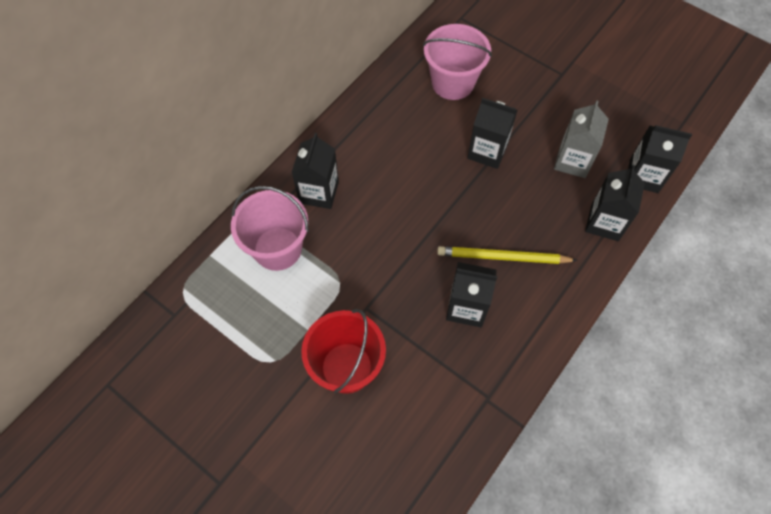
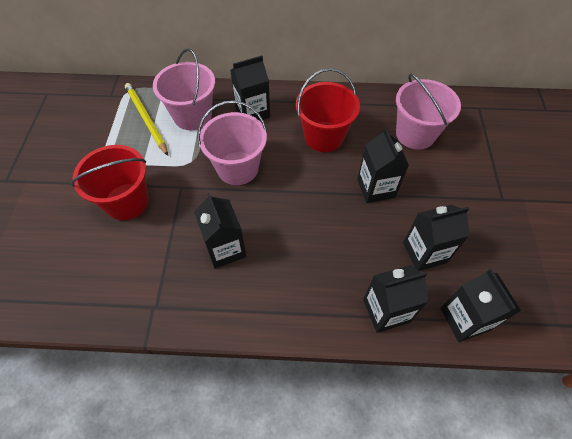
camera: 55 degrees right, 5 degrees down
yellow pencil [437,246,578,264] -> yellow pencil moved to [125,83,168,156]
grey carton [554,101,609,178] -> black carton [403,205,469,271]
none -> pink bucket [197,100,267,185]
none -> red bucket [296,68,360,152]

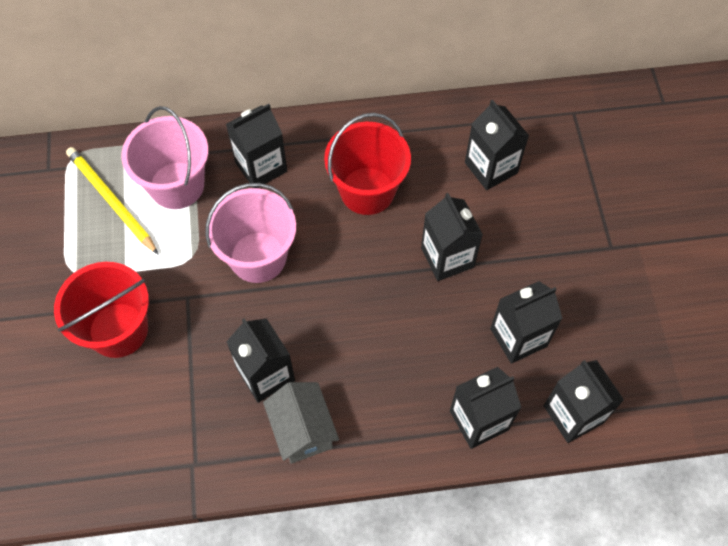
camera: 10 degrees left, 5 degrees up
pink bucket [396,74,461,150] -> black carton [465,99,529,190]
none -> grey house [263,382,339,464]

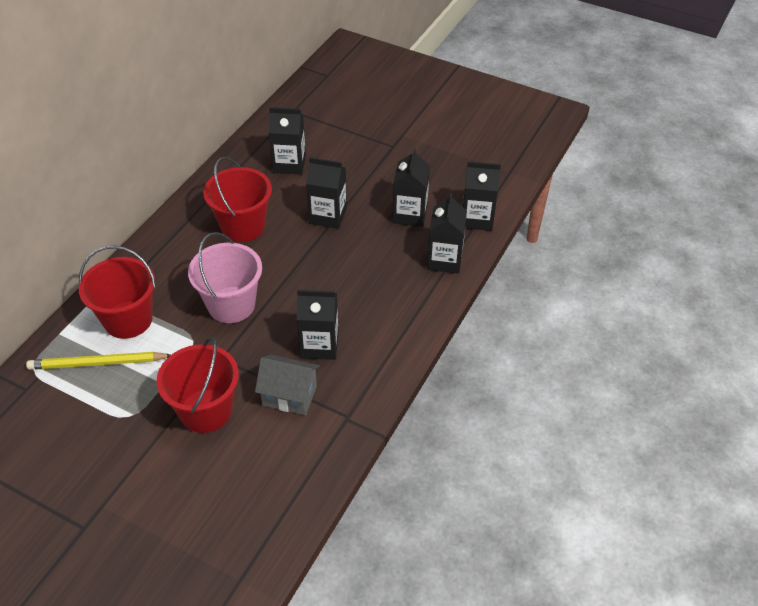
camera: 55 degrees left, 15 degrees down
pink bucket [121,106,208,209] -> red bucket [79,245,156,339]
black carton [226,104,287,188] -> none
grey house [263,382,339,464] -> grey house moved to [255,355,320,415]

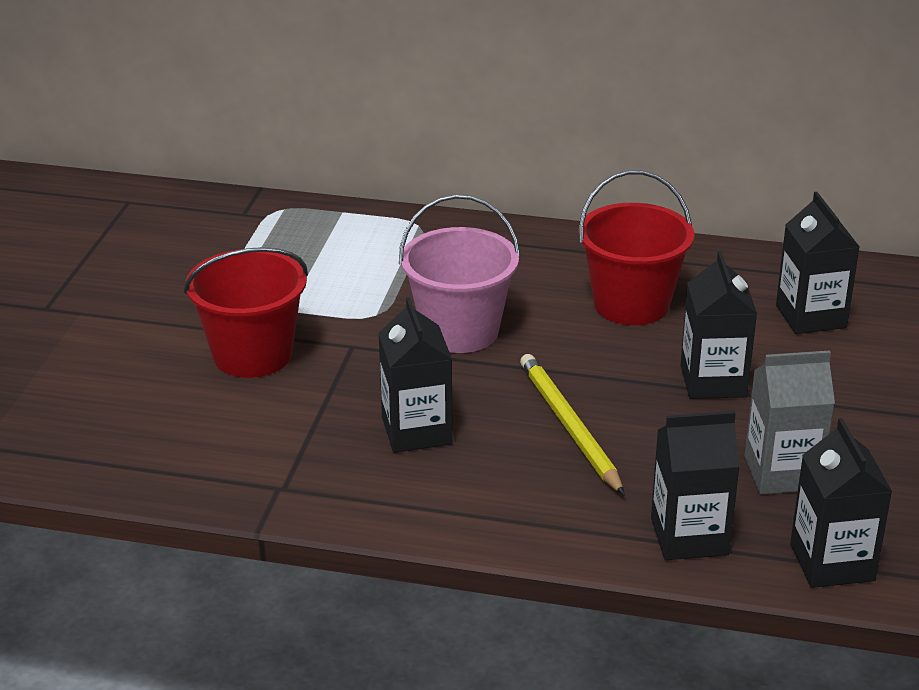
camera: 75 degrees right, 15 degrees down
yellow pencil [26,352,171,370] -> yellow pencil moved to [520,354,625,495]
red bucket [79,245,156,339] -> none
grey house [255,355,320,415] -> none
black carton [392,148,430,227] -> grey carton [745,350,835,494]

